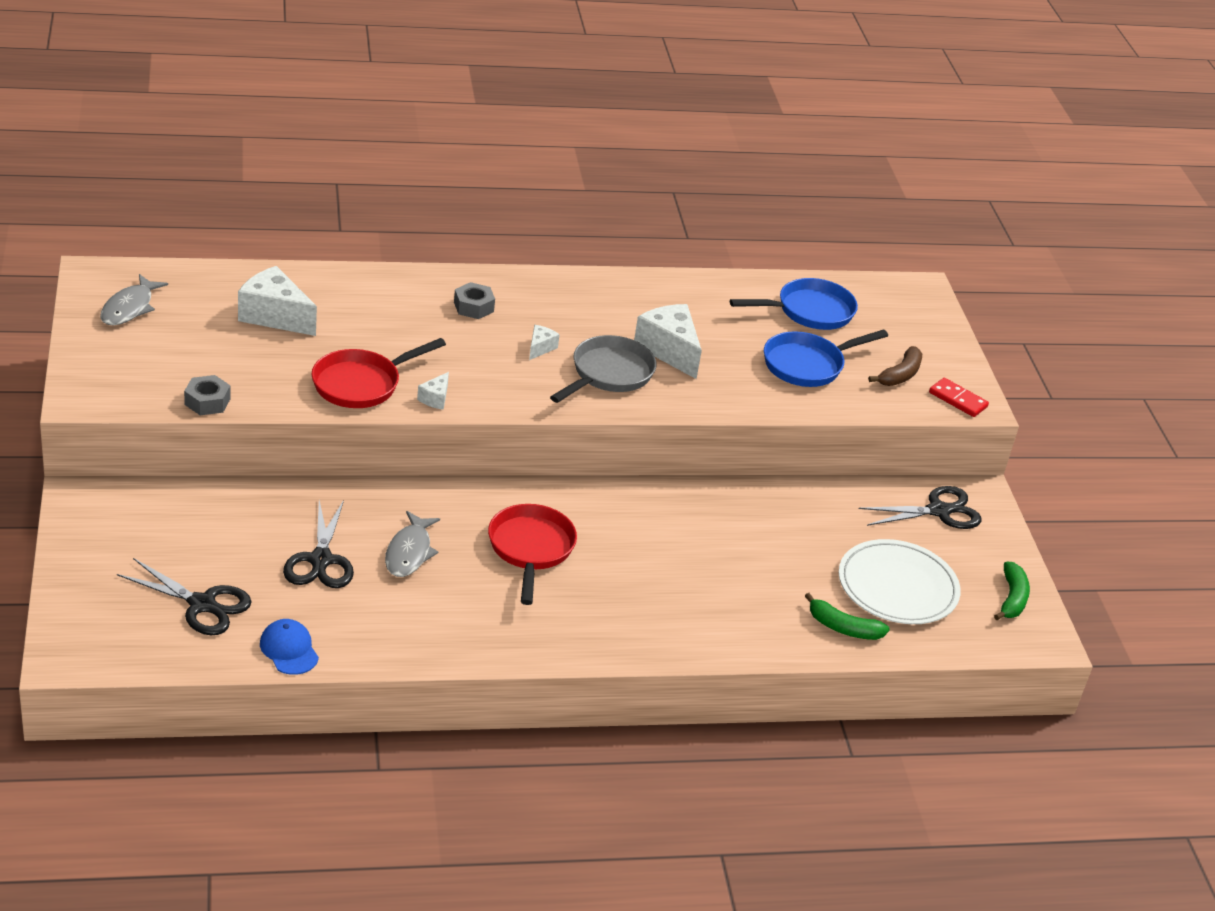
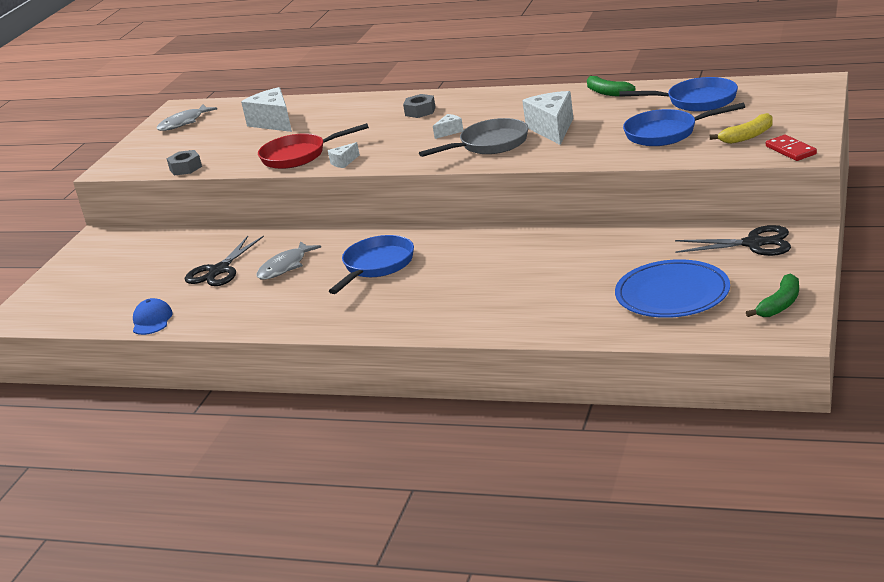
camera: 35 degrees right, 10 degrees down
black scissors [117,558,252,635] -> none
red pan [488,504,577,605] -> blue pan [329,235,414,294]
green banana [805,593,890,640] -> green banana moved to [587,75,635,97]
white plate [839,539,961,624] -> blue plate [615,259,730,318]
brown banana [868,346,922,386] -> yellow banana [710,113,773,144]

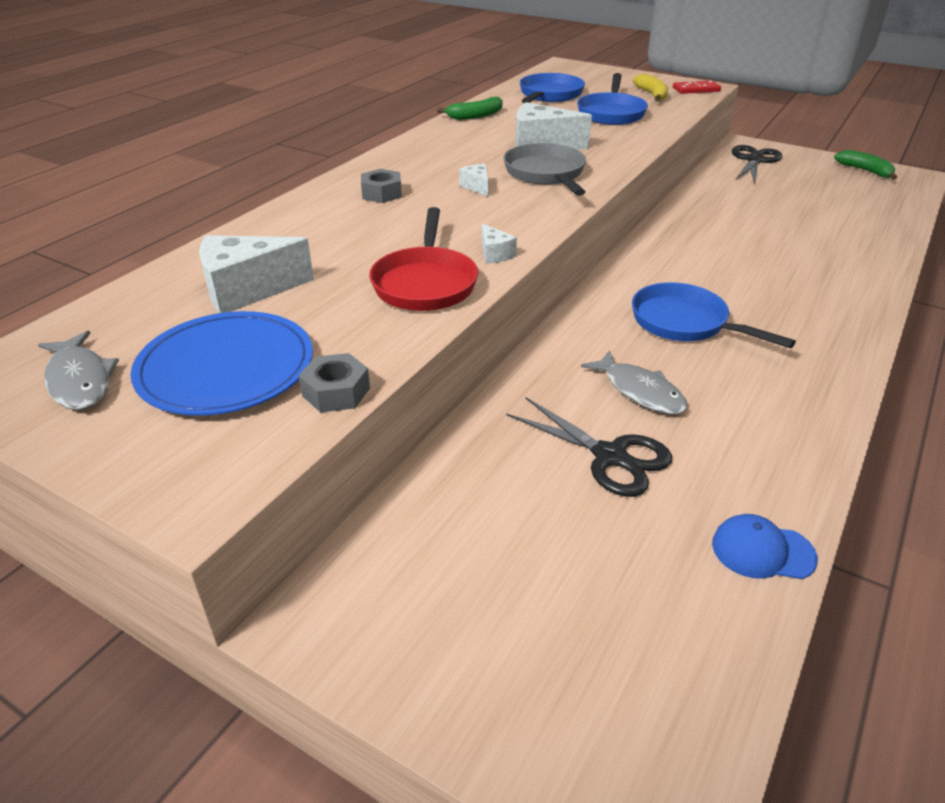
camera: 80 degrees left, 10 degrees up
blue plate [615,259,730,318] -> blue plate moved to [130,311,313,416]

